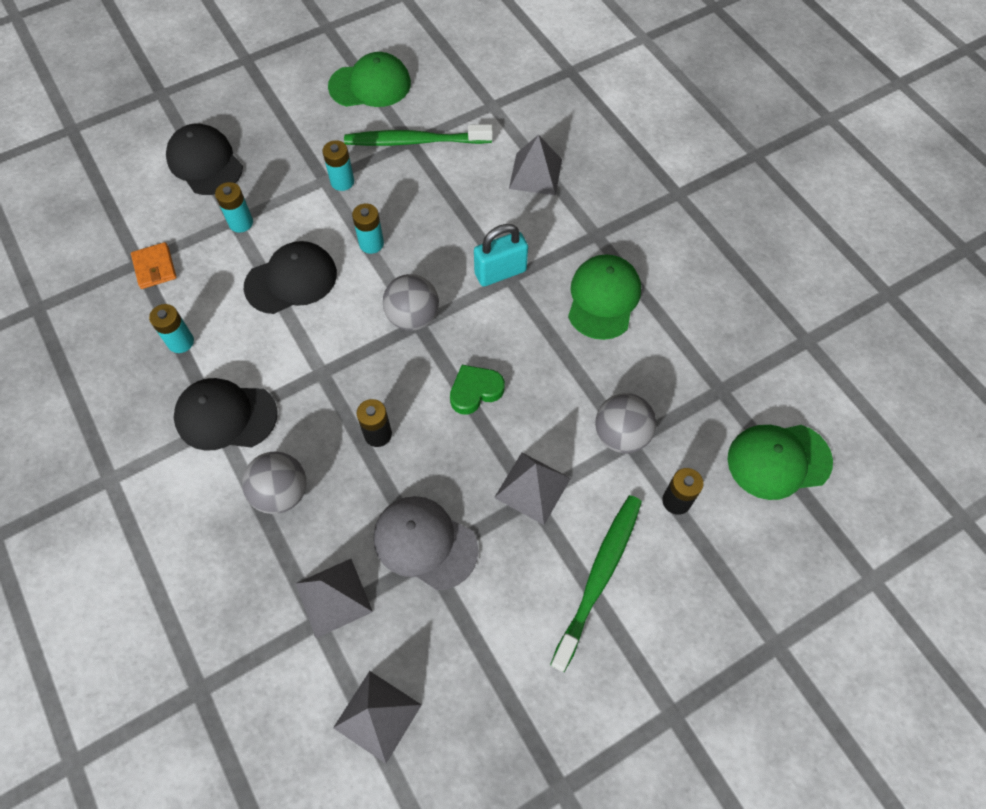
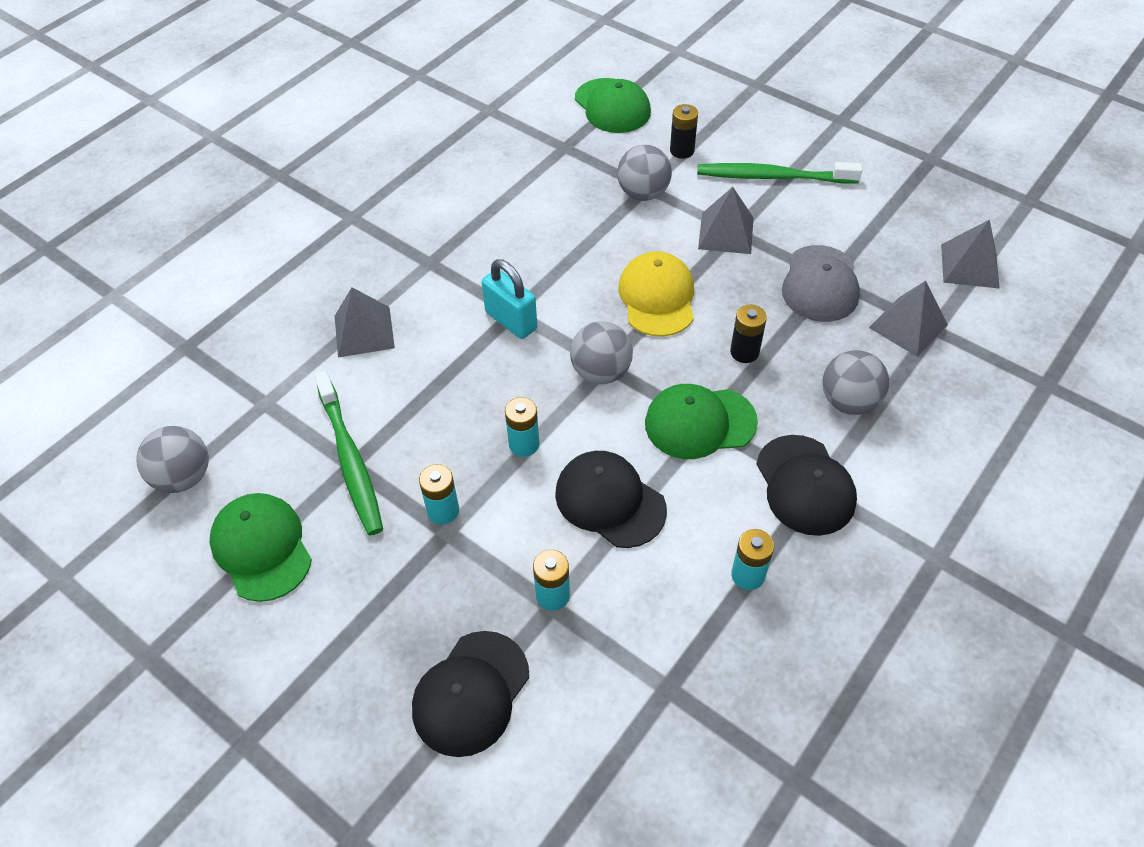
camera: 110 degrees left, 10 degrees down
orange wallet [131,242,177,289] -> none
green heart [450,365,505,415] -> yellow cap [618,251,694,337]
green cap [568,254,641,340] -> green cap moved to [645,384,758,459]
none -> grey ball [137,426,209,493]

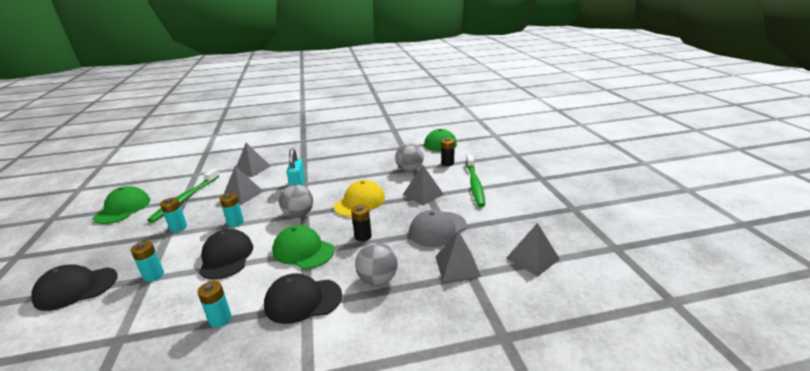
camera: 40 degrees right, 25 degrees down
grey ball [137,426,209,493] -> none
green toothbrush [697,162,862,184] -> green toothbrush turned 135 degrees counterclockwise [466,155,485,207]
black cap [756,435,857,536] -> black cap turned 60 degrees clockwise [264,273,342,324]
none -> grey pyramid [223,166,264,205]

